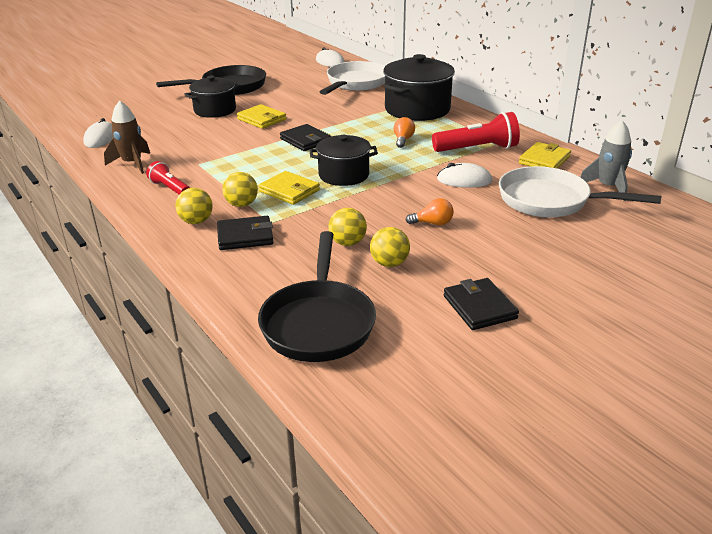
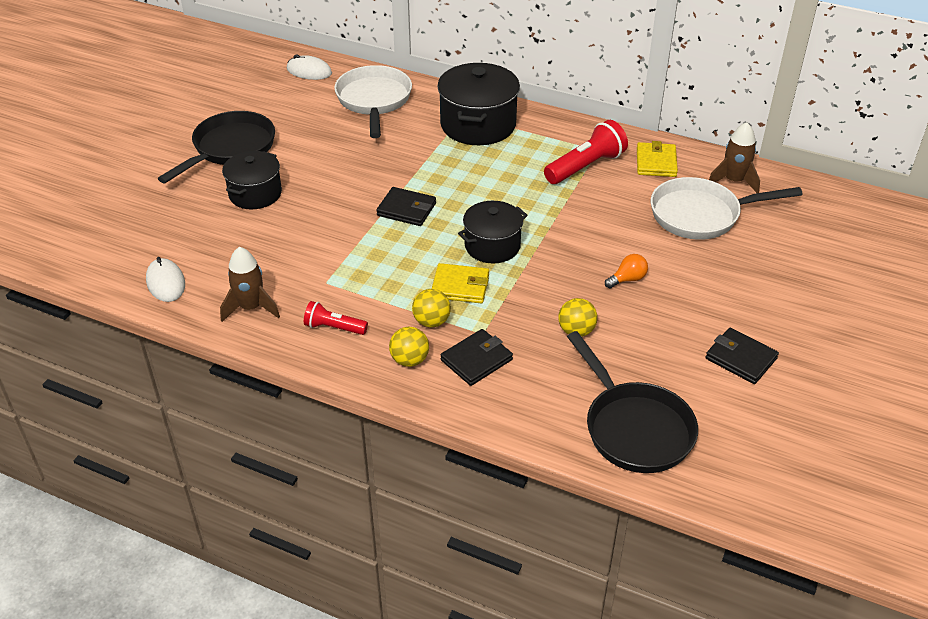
camera: 30 degrees left, 10 degrees up
yellow wallet [237,104,286,129] -> none
yellow ball [370,227,410,267] -> none
orange light bulb [394,117,415,148] -> none
white mouse [437,163,492,188] -> none
grey rocket [580,120,632,201] -> brown rocket [709,122,760,193]

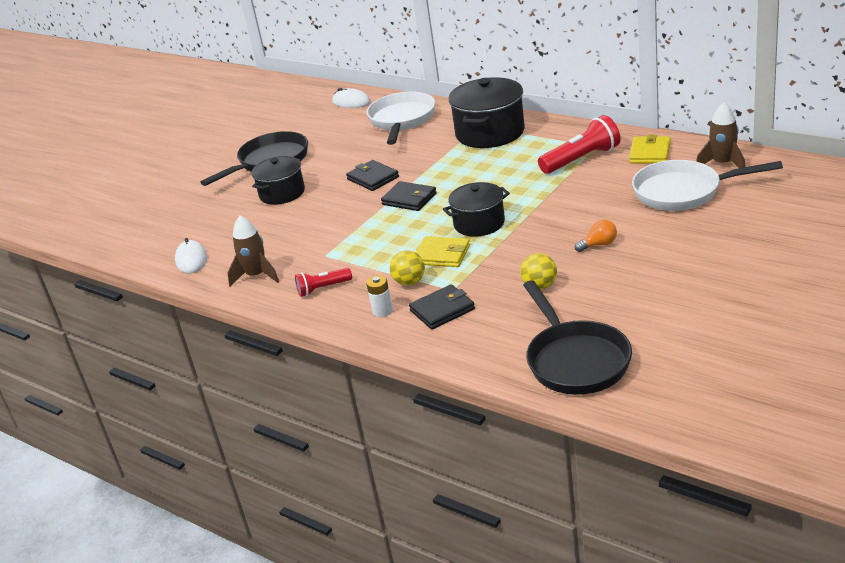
camera: 15 degrees right, 10 degrees down
red flashlight [304,301,368,335] -> red flashlight turned 45 degrees counterclockwise [295,268,352,297]
yellow ball [389,327,429,367] -> white battery [366,275,393,317]
black wallet [705,328,779,384] -> black wallet moved to [346,160,399,191]

